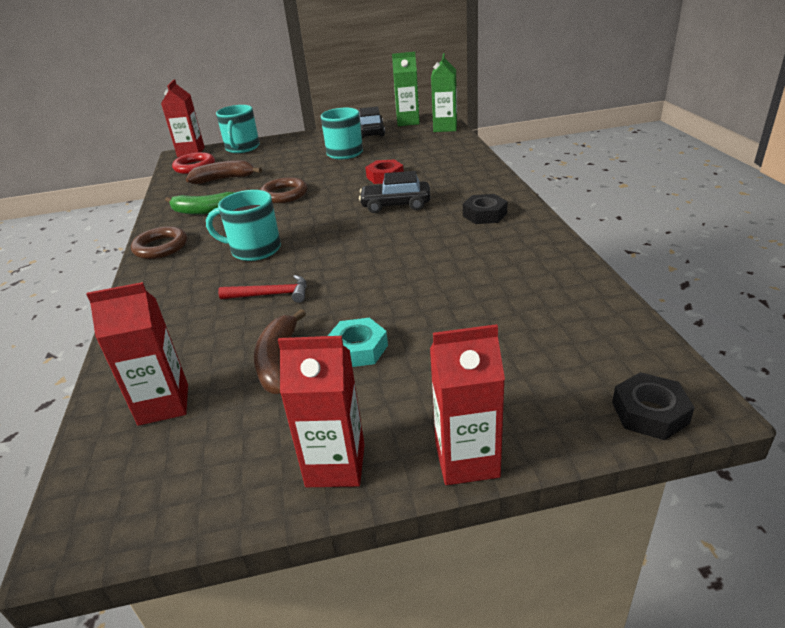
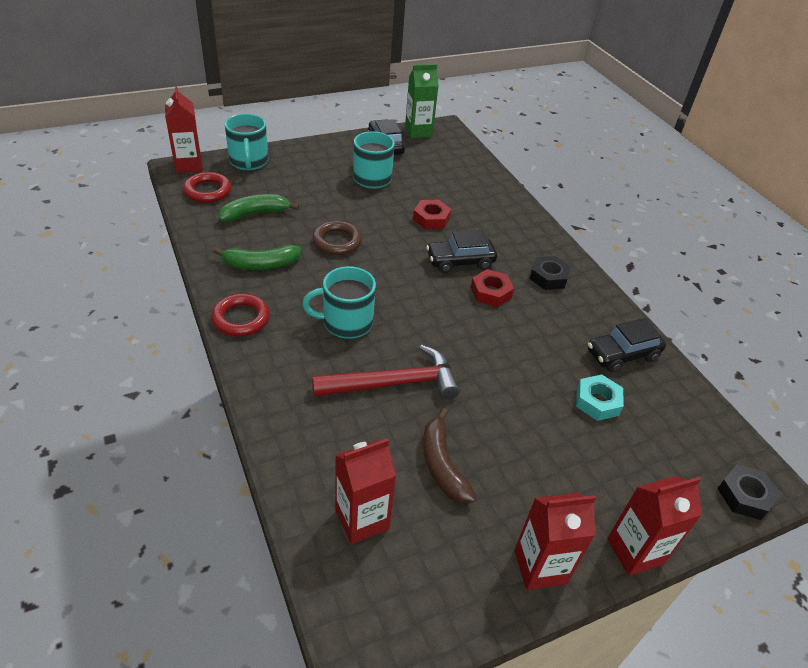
camera: 20 degrees left, 10 degrees up
brown ring [131,226,187,259] -> red ring [211,294,270,336]
brown banana [186,160,262,184] -> green banana [218,194,299,222]
red hammer [218,275,307,303] -> red hammer [312,345,460,399], size x1.71
turquoise nut [328,318,388,367] -> turquoise nut moved to [576,375,624,421]
green carton [431,53,457,132] -> none
none -> red nut [471,269,514,307]
none -> black car [588,318,666,372]

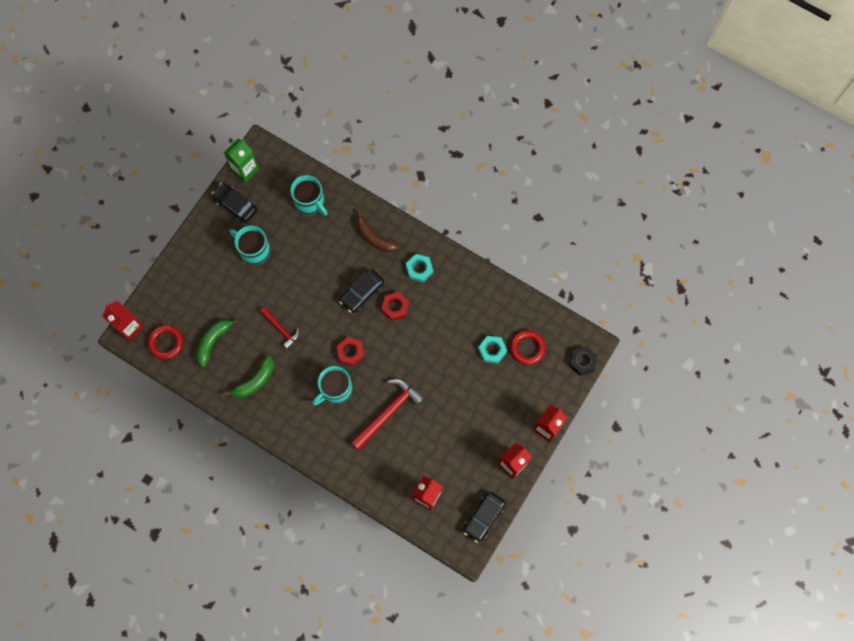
camera: 30 degrees left, 30 degrees up
red ring [211,294,270,336] -> red ring moved to [510,330,546,365]
turquoise mug [225,114,268,170] -> turquoise mug moved to [291,175,327,216]
brown ring [312,221,362,255] -> red hammer [259,307,300,349]
red nut [413,200,451,229] -> red nut moved to [336,337,364,366]
brown banana [423,408,476,503] -> brown banana moved to [357,210,400,253]
black nut [530,256,571,290] -> turquoise nut [406,254,433,282]
black car [588,318,666,372] -> black car moved to [463,492,506,543]

